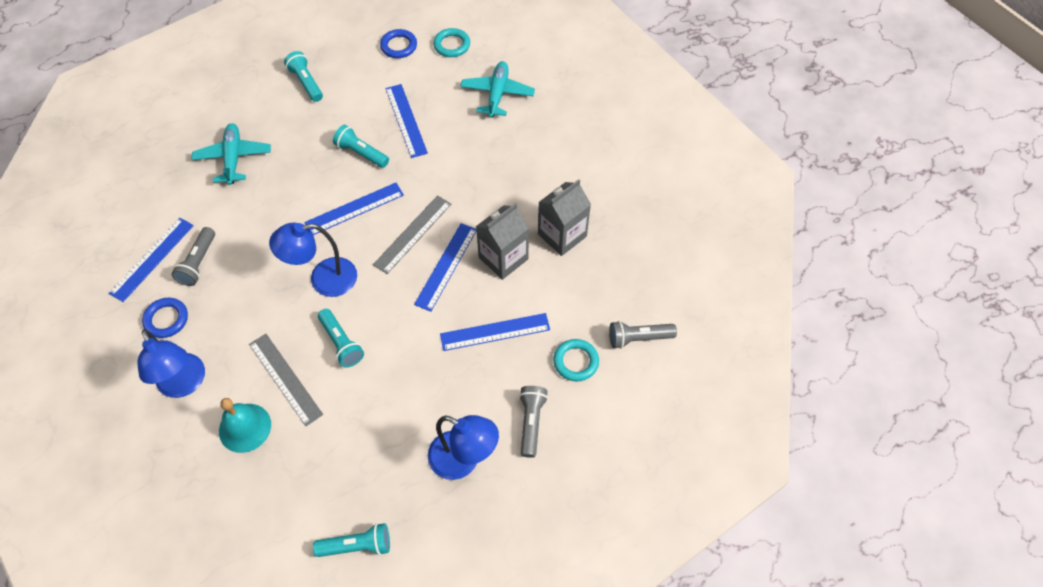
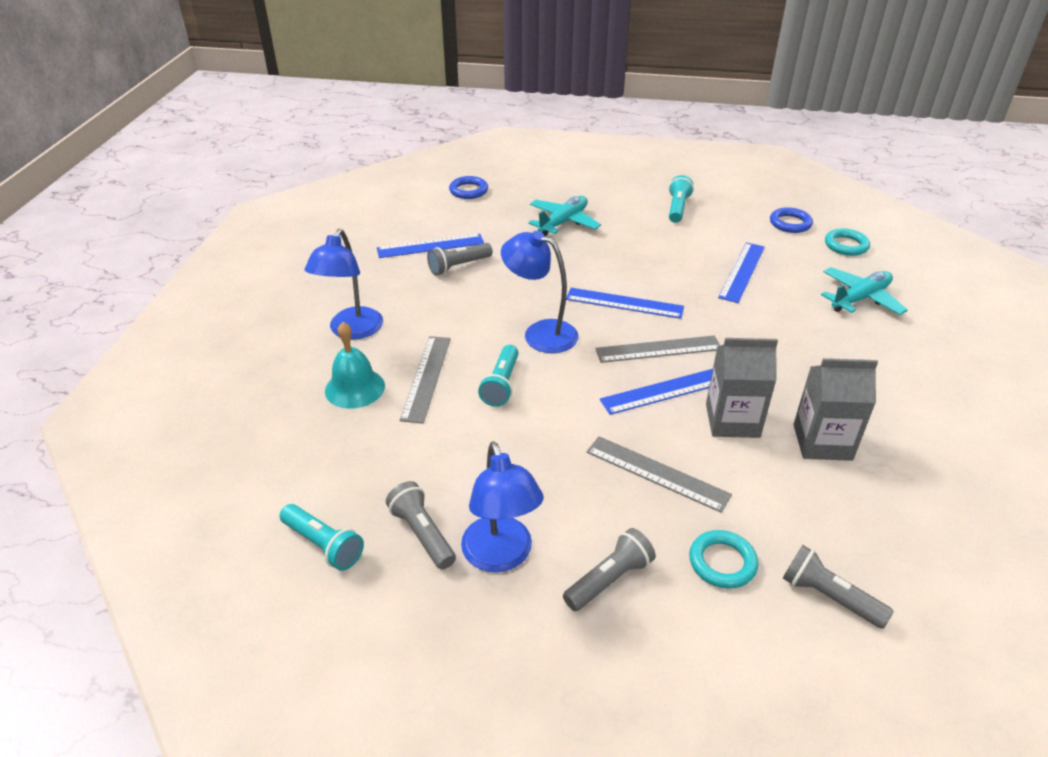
camera: 45 degrees right, 20 degrees down
blue ring [142,298,188,338] -> blue ring moved to [449,176,488,199]
turquoise flashlight [333,125,389,168] -> none
blue ruler [440,313,550,351] -> grey ruler [587,436,732,513]
none -> grey flashlight [386,481,456,569]

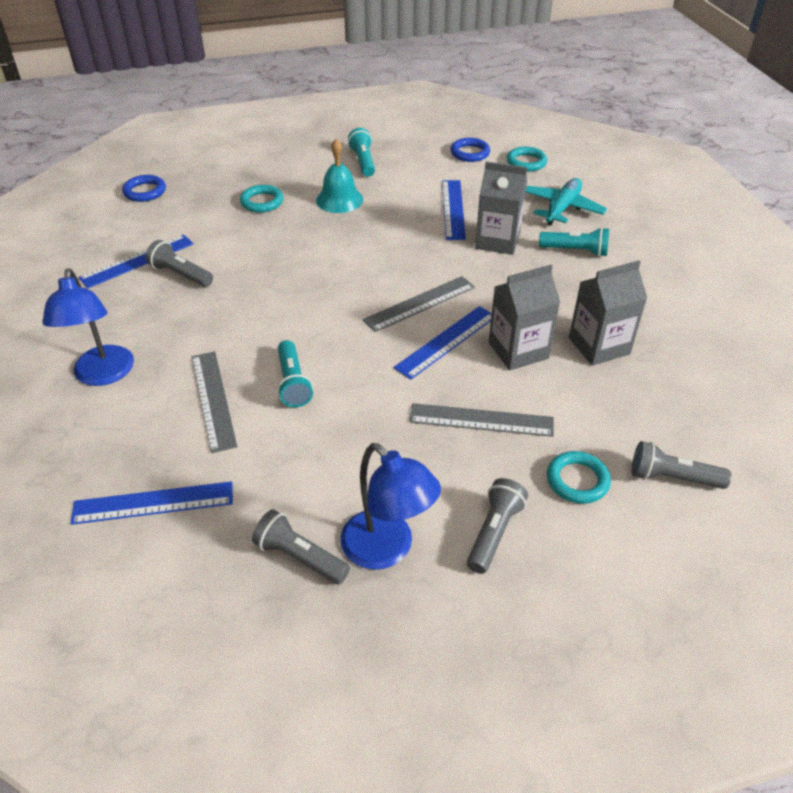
camera: 25 degrees left, 5 degrees up
turquoise flashlight [280,504,364,571] -> turquoise flashlight moved to [539,227,609,257]
turquoise bell [325,322,385,409] -> turquoise bell moved to [316,139,363,213]
grey flashlight [427,243,493,275] -> grey flashlight turned 90 degrees clockwise [146,240,213,287]
blue lamp [501,231,579,353] -> none
turquoise plane [528,196,601,236] -> turquoise ring [240,185,284,212]
blue ruler [566,288,684,319] -> blue ruler moved to [70,481,233,525]
none -> grey carton [475,162,527,255]

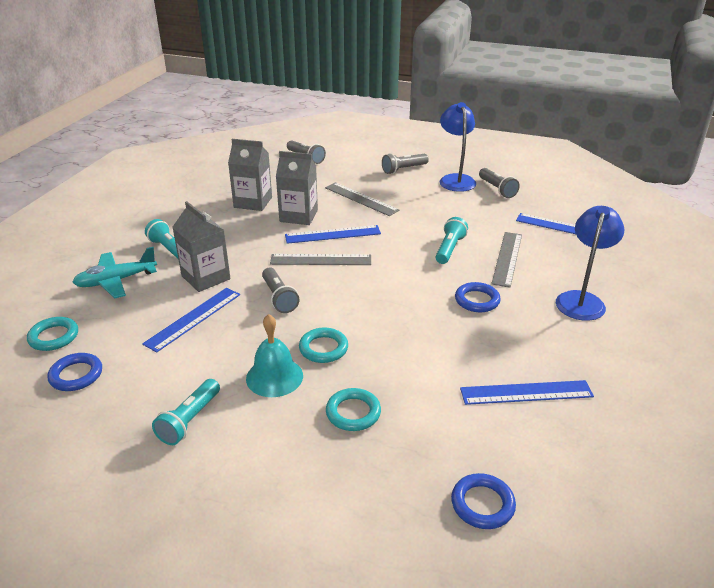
camera: 145 degrees left, 10 degrees down
grey flashlight [146,240,213,287] -> grey flashlight moved to [262,267,299,313]
turquoise ring [547,451,611,504] -> turquoise ring moved to [299,327,348,363]
none -> blue ring [455,282,501,312]

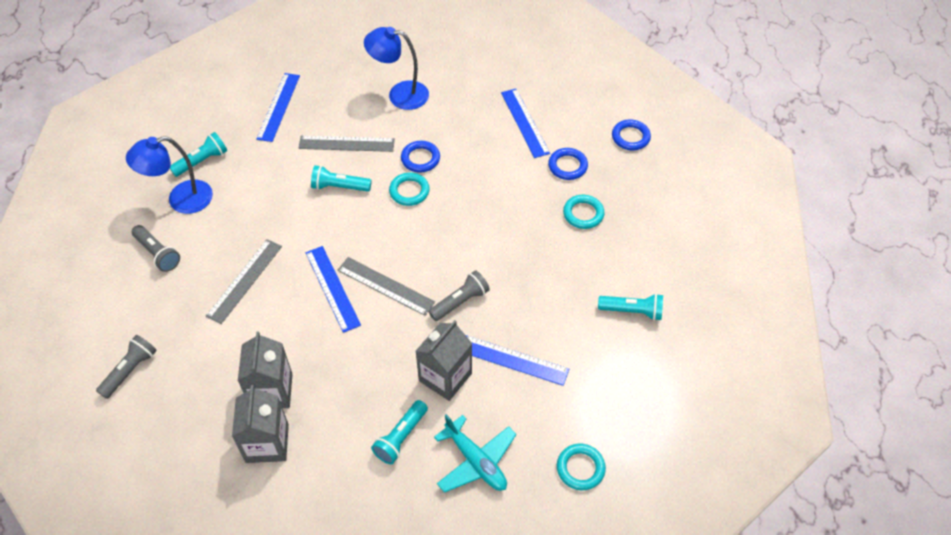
camera: 105 degrees left, 20 degrees up
blue ring [47,353,102,391] -> blue ring moved to [548,148,588,180]
turquoise bell [246,314,303,397] -> none
grey ruler [270,254,371,265] -> grey ruler turned 45 degrees counterclockwise [338,257,435,316]
grey carton [276,151,318,225] -> grey carton moved to [232,385,289,463]
turquoise ring [299,327,348,363] -> turquoise ring moved to [389,173,430,206]
grey flashlight [479,168,520,198] -> turquoise flashlight [170,132,227,177]

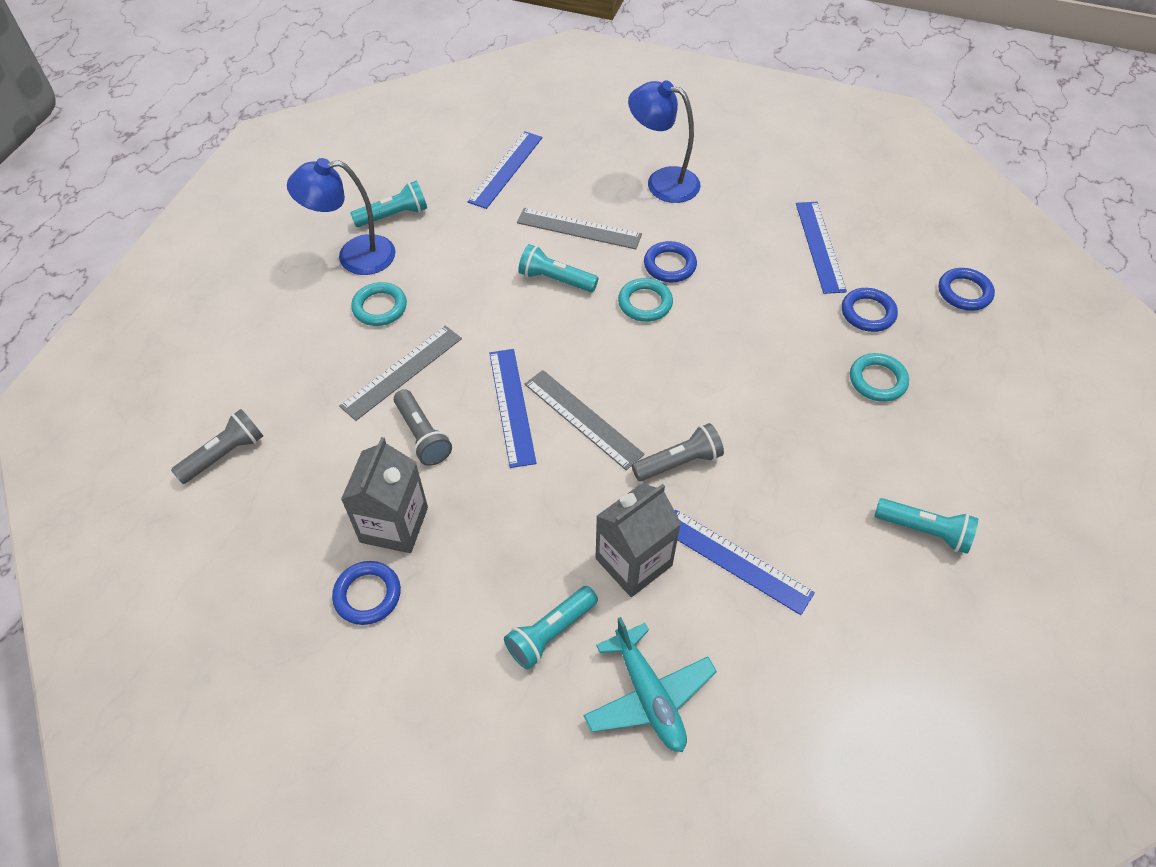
camera: 15 degrees right, 0 degrees up
grey flashlight [132,225,180,272] -> grey flashlight moved to [394,389,452,466]
grey carton [232,385,289,463] -> blue ring [332,561,401,625]
turquoise ring [557,444,606,490] -> turquoise ring moved to [351,282,407,326]

